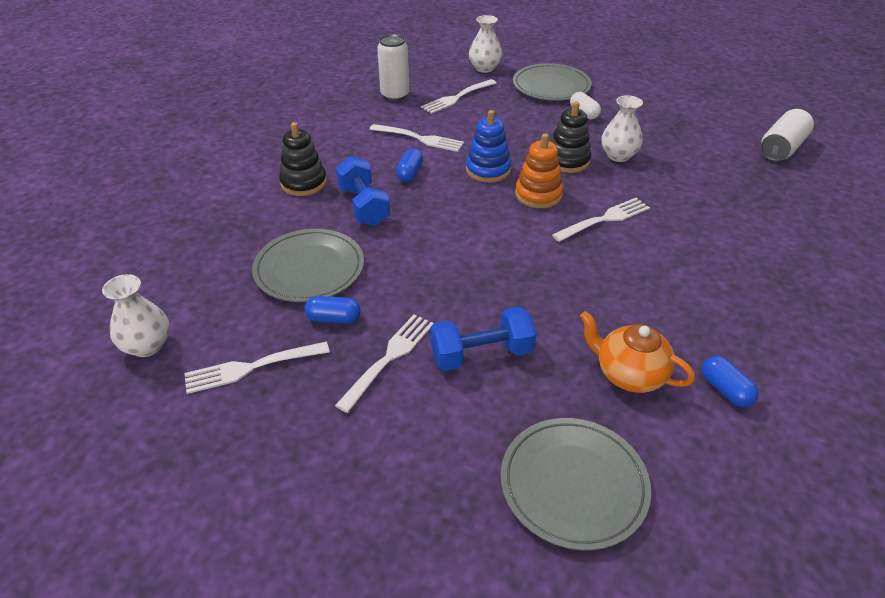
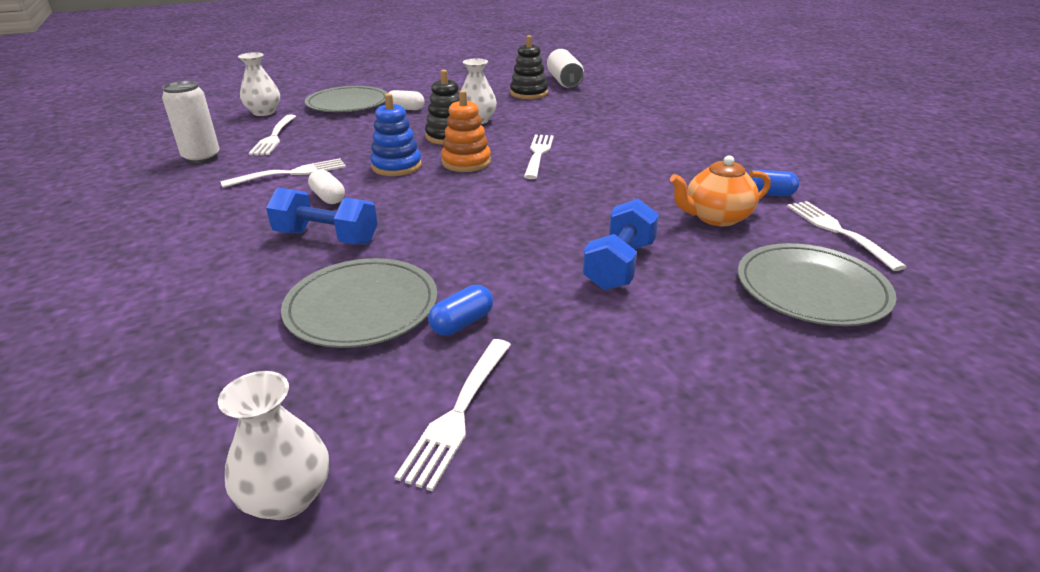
camera: 50 degrees left, 10 degrees down
black stacking toy [279,122,327,196] -> black stacking toy moved to [510,35,548,99]
white fork [335,314,434,413] -> white fork moved to [787,201,907,271]
blue capsule [396,149,423,182] -> white capsule [308,169,345,204]

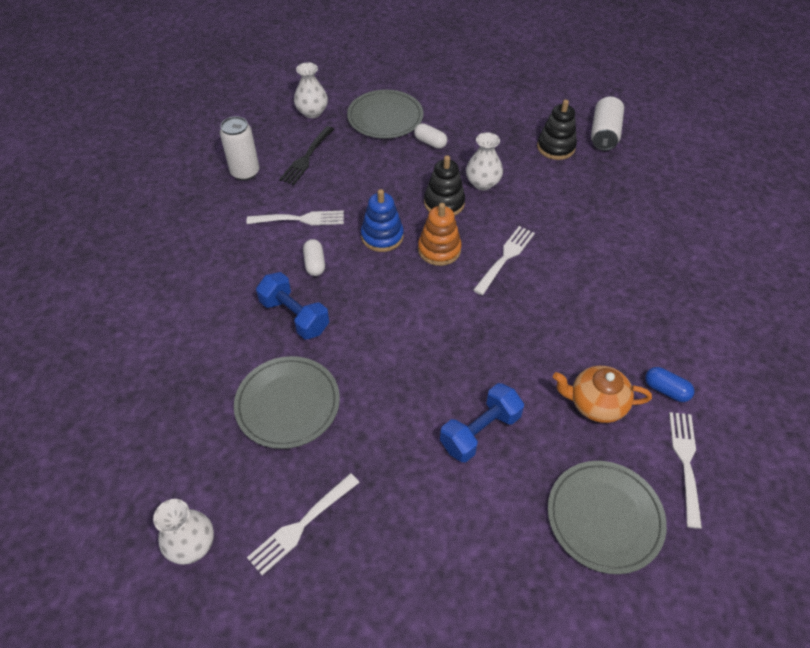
camera: 25 degrees right, 20 degrees up
white fork [248,115,296,155] -> black fork [279,126,334,185]
blue capsule [428,285,493,336] -> none

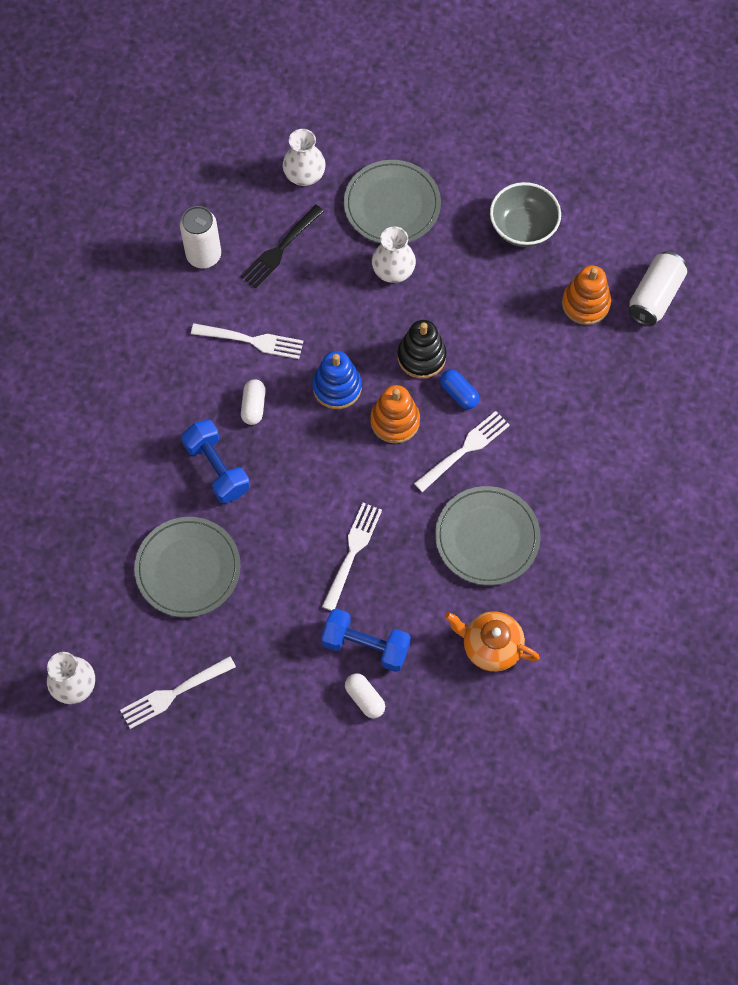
camera: 15 degrees right, 15 degrees up
white capsule [414,123,447,149] -> white capsule moved to [345,673,385,718]
blue dumbbell [440,383,524,462] -> blue dumbbell turned 45 degrees clockwise [321,609,411,672]
white vase [466,132,503,190] -> white vase moved to [372,227,416,283]
black stacking toy [537,99,577,160] -> orange stacking toy [562,265,611,325]
grey plate [548,461,667,574] -> grey plate moved to [435,486,541,585]
blue capsule [645,367,694,402] -> blue capsule moved to [440,369,479,409]
white fork [669,412,702,529] -> white fork moved to [322,503,382,611]
none -> grey bowl [490,182,561,247]

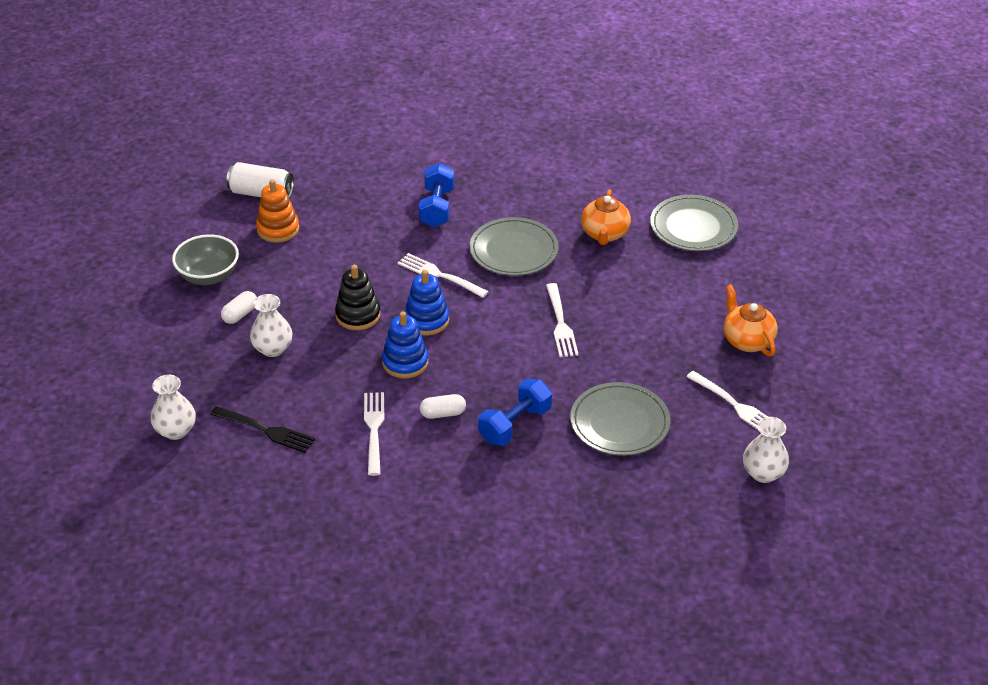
camera: 105 degrees left, 25 degrees down
white can [180,206,221,268] -> none
blue dumbbell [321,609,411,672] -> blue dumbbell moved to [419,163,454,227]
white fork [322,503,382,611] -> white fork turned 105 degrees counterclockwise [546,283,579,357]
grey plate [344,160,441,244] -> grey plate moved to [650,195,738,251]
white capsule [345,673,385,718] -> white capsule moved to [221,291,257,324]
orange stacking toy [370,385,420,443] -> blue stacking toy [404,270,449,336]
blue capsule [440,369,479,409] -> none
none -> orange teapot [724,284,778,356]

